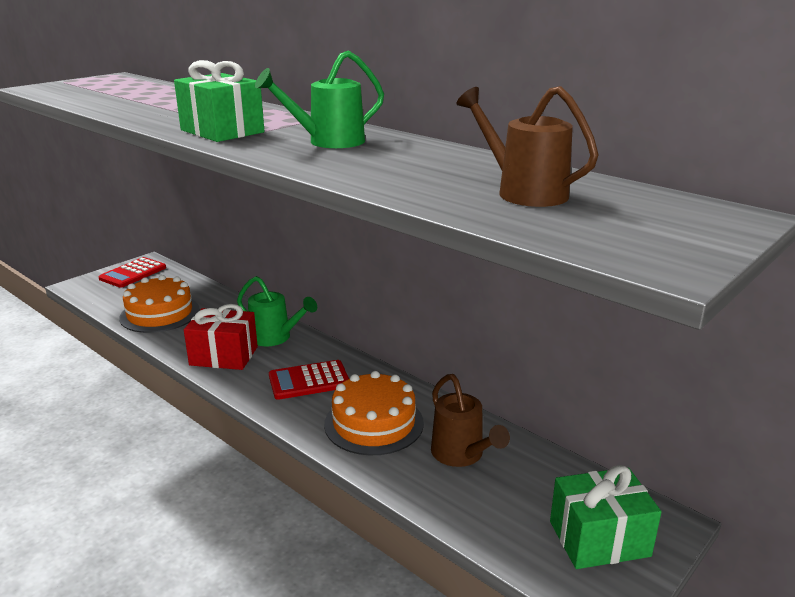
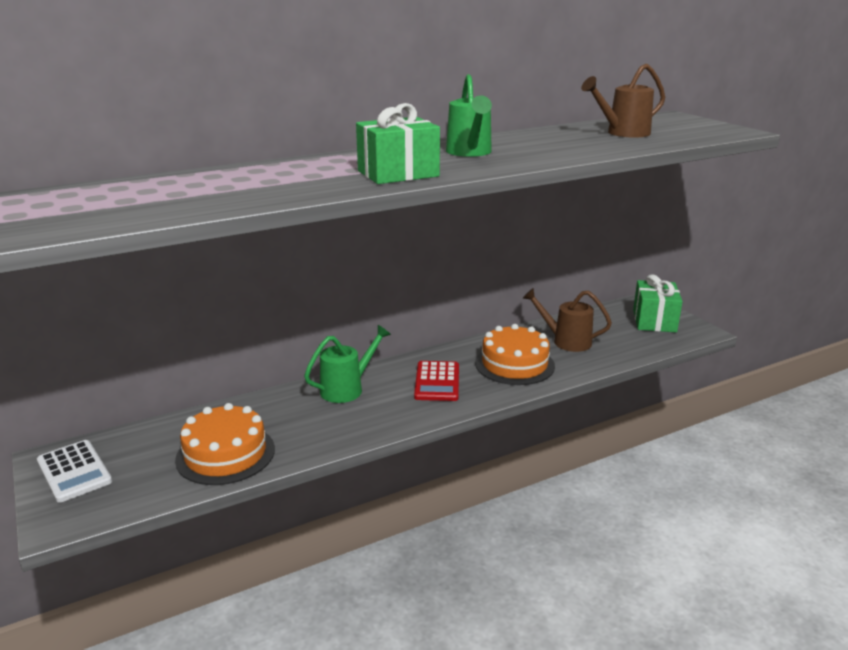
camera: 70 degrees left, 0 degrees up
red calculator [98,257,166,288] -> white calculator [37,440,112,503]
red gift [184,304,258,370] -> none
brown watering can [431,374,510,467] -> brown watering can turned 150 degrees counterclockwise [523,288,612,352]

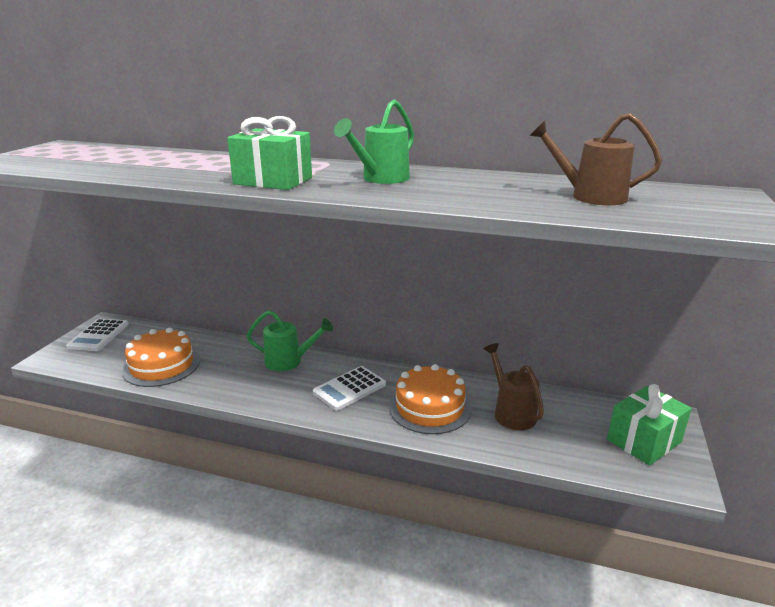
camera: 45 degrees right, 0 degrees up
red calculator [414,361,459,401] -> white calculator [313,366,386,411]

